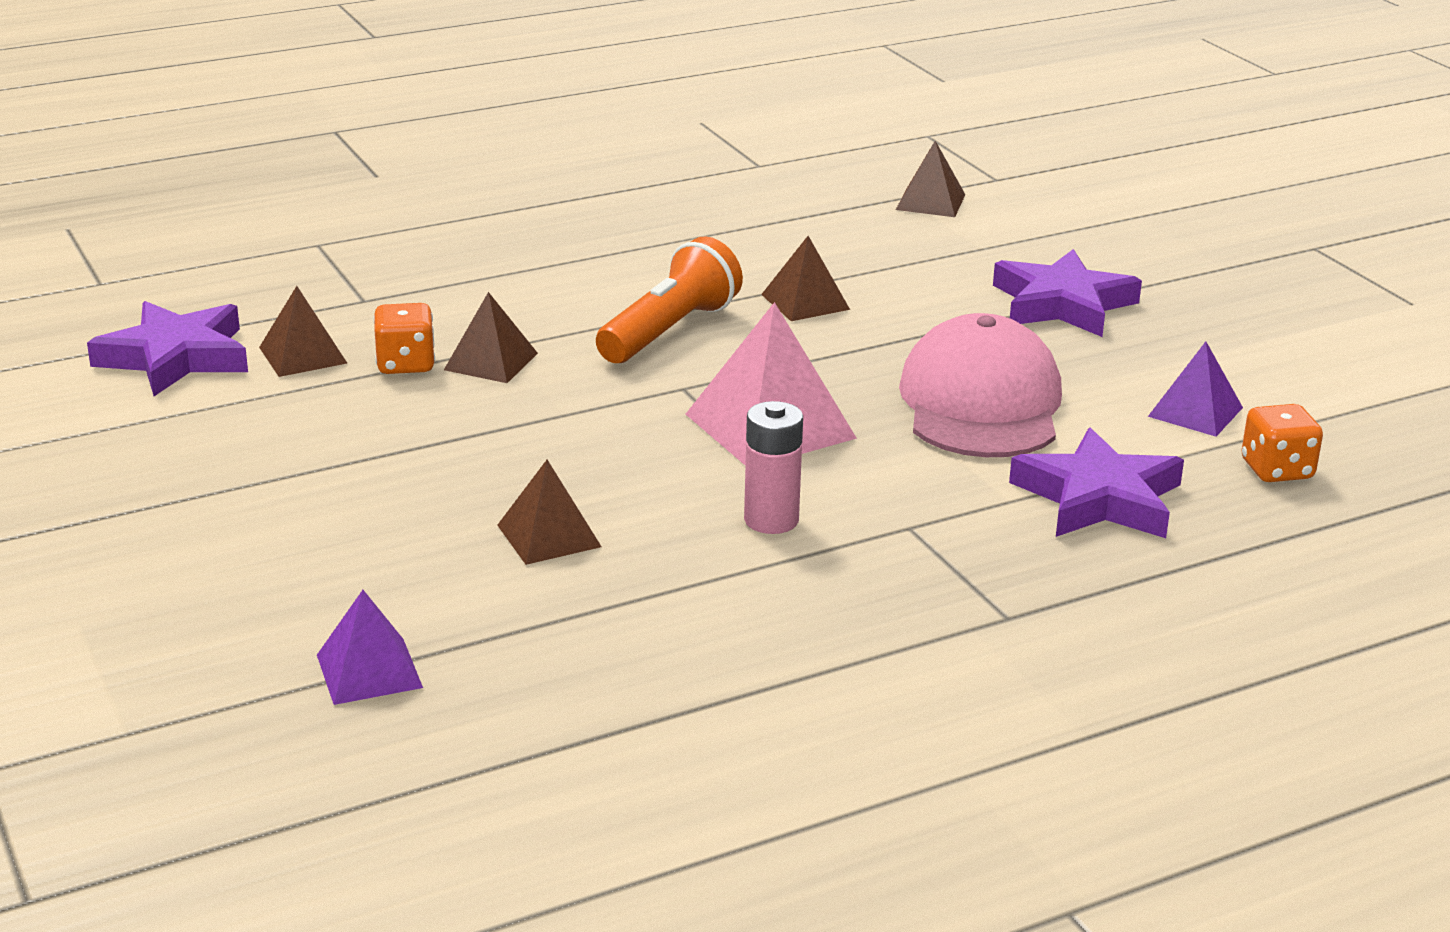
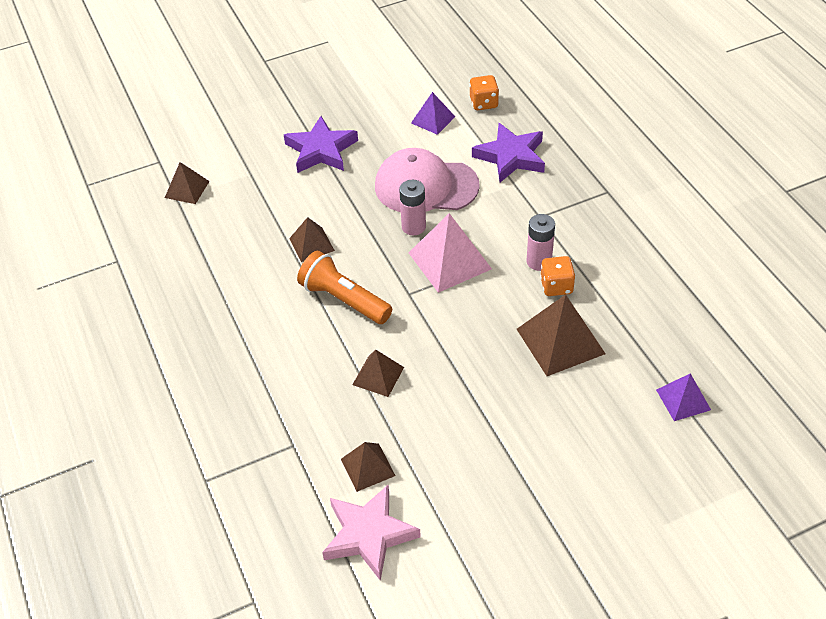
camera: 85 degrees left, 20 degrees up
purple star [87,301,248,396] -> pink star [322,485,421,581]
orange dice [373,303,435,374] -> orange dice moved to [540,256,575,296]
brown pyramid [497,460,602,565] -> brown pyramid [517,294,605,376], size x1.70
none -> pink battery [399,180,426,235]

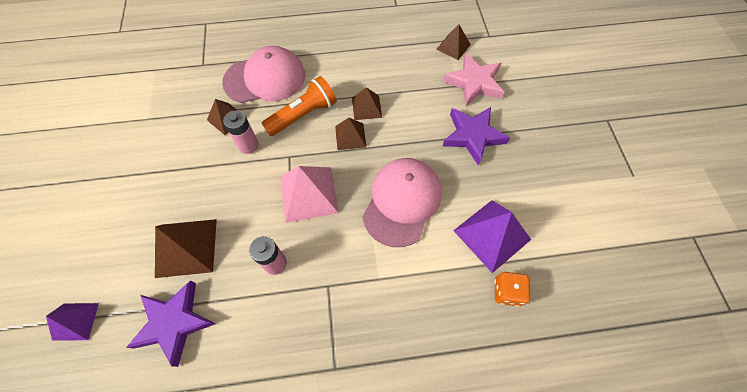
camera: 105 degrees right, 15 degrees up
pink star [322,485,421,581] -> pink star moved to [443,53,505,106]
brown pyramid [341,442,395,492] -> brown pyramid moved to [335,118,366,150]
pink battery [399,180,426,235] -> pink battery moved to [223,110,259,154]
purple pyramid [411,92,455,135] -> purple pyramid [453,200,531,273], size x1.70
purple star [472,123,545,182] -> purple star moved to [126,280,216,367]
orange dice [540,256,575,296] -> none
none -> pink cap [222,46,305,103]

